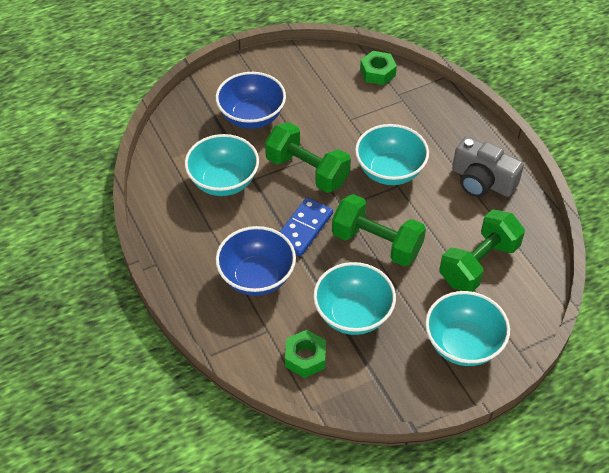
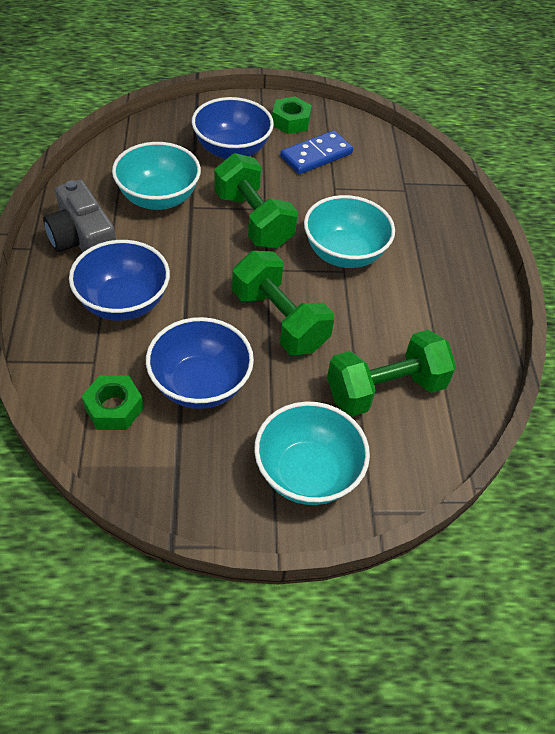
camera: 20 degrees right, 0 degrees up
blue domino [280,197,333,256] -> blue domino moved to [280,130,353,174]
turquoise bowl [313,262,396,335] -> blue bowl [146,317,254,409]
green nut [360,51,397,85] -> green nut moved to [272,97,312,134]
grey camera [452,136,524,197] -> grey camera moved to [43,180,116,252]

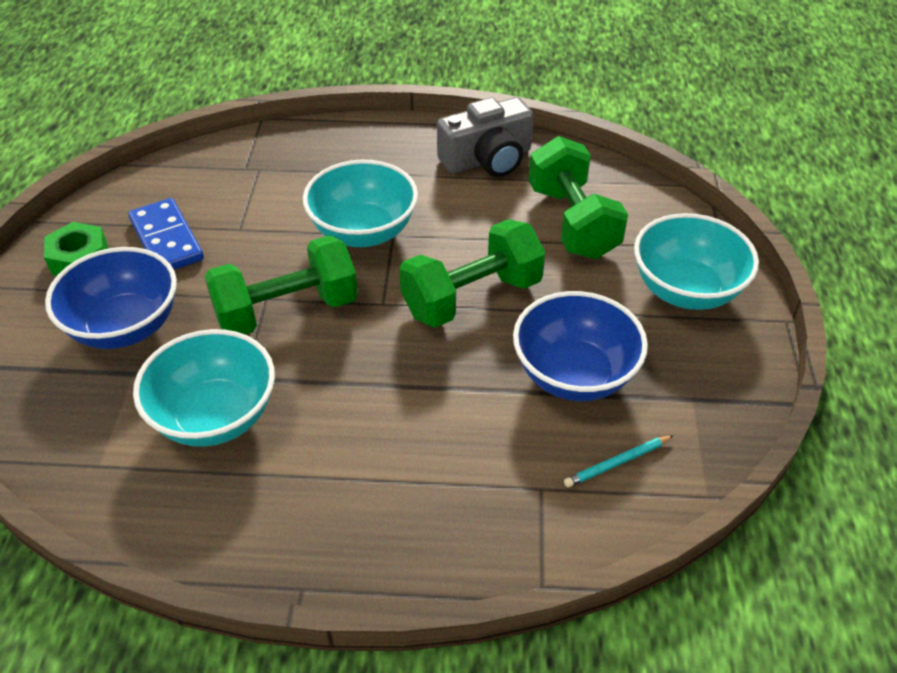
camera: 80 degrees left, 5 degrees down
grey camera [43,180,116,252] -> grey camera moved to [437,97,534,177]
blue bowl [69,240,170,321] -> none
green nut [82,375,144,430] -> turquoise pencil [564,435,674,487]

